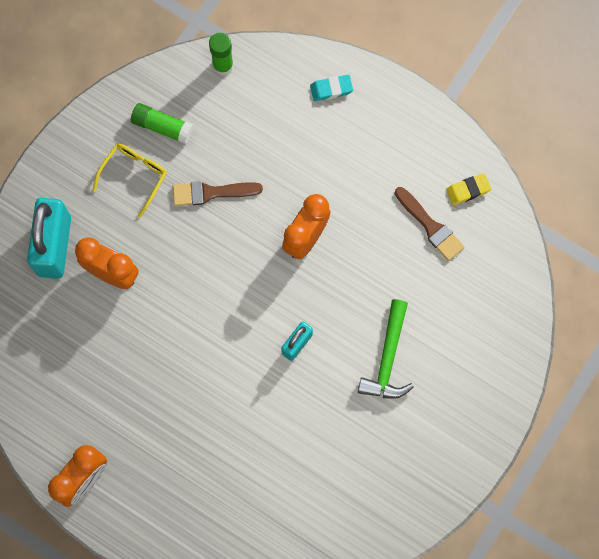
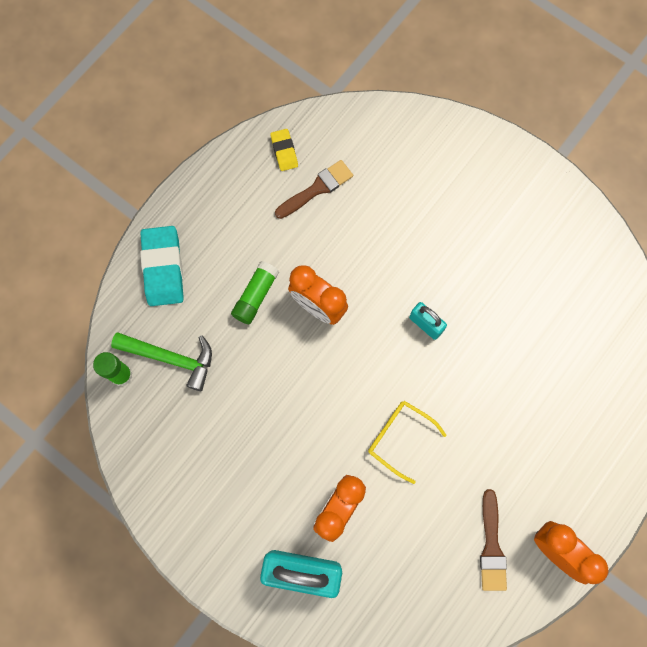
camera: 85 degrees left, 0 degrees up
yellow glasses [93,144,167,218] -> yellow glasses moved to [368,401,447,484]
green glue stick [131,103,194,144] -> green glue stick moved to [231,261,279,324]
brown brush [173,181,263,206] -> brown brush moved to [480,489,507,591]
turquoise eraser [310,75,353,101] -> turquoise eraser [140,226,184,306], size x1.84
green hammer [358,299,414,399] -> green hammer moved to [111,332,212,391]

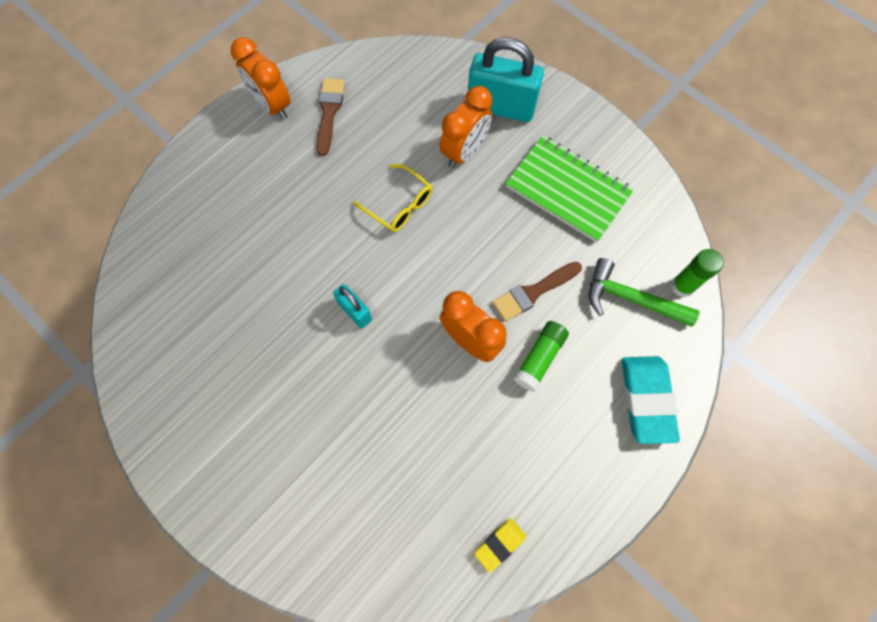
camera: 175 degrees left, 5 degrees down
yellow eraser [270,129,298,171] -> yellow eraser turned 60 degrees clockwise [474,518,526,573]
brown brush [275,160,353,219] -> brown brush moved to [493,262,582,321]
none -> green notebook [506,136,634,243]

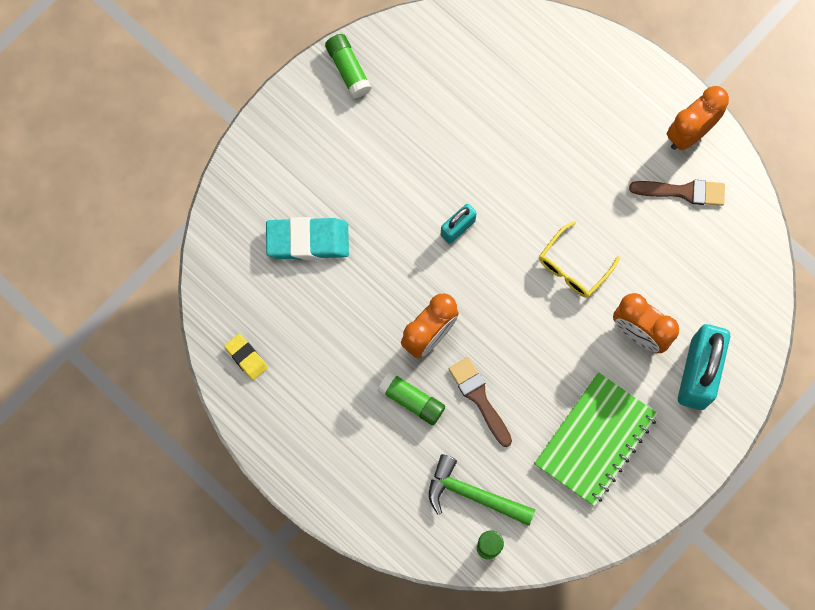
camera: 90 degrees right, 5 degrees up
green hammer [588,258,700,327] -> green hammer turned 90 degrees counterclockwise [429,454,536,526]
turquoise eraser [622,356,680,444] -> turquoise eraser moved to [266,217,349,260]
none -> green glue stick [325,34,372,98]

